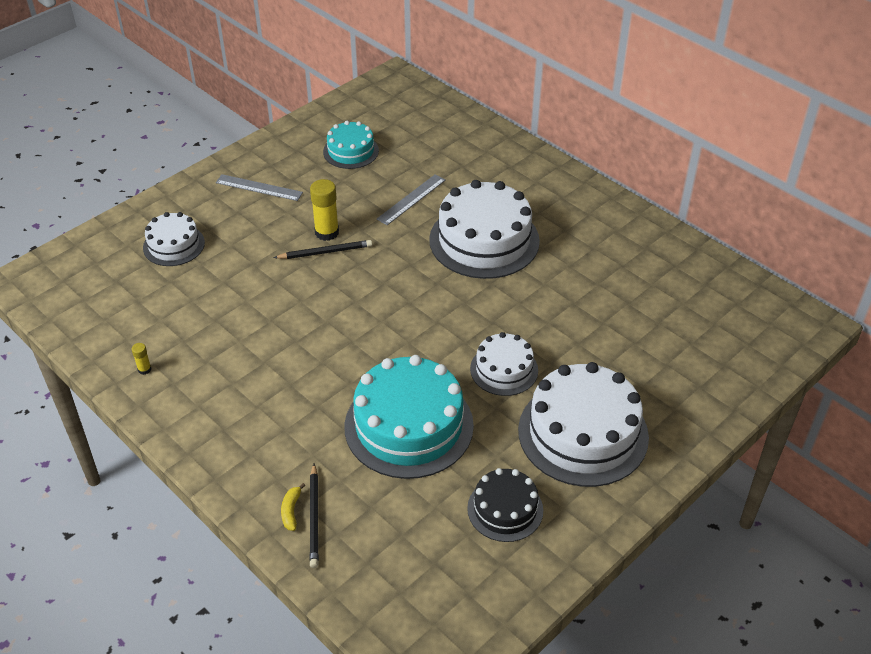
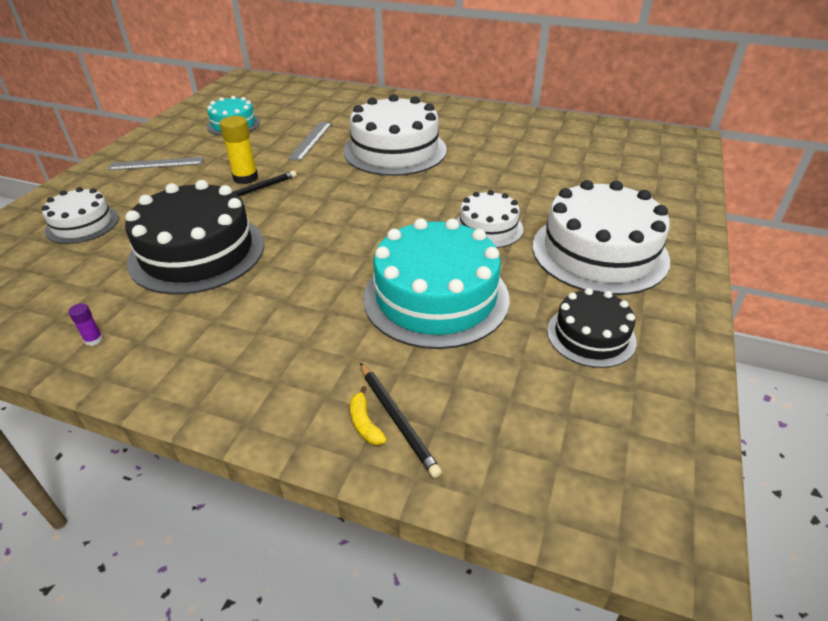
camera: 25 degrees left, 5 degrees down
yellow glue stick [132,343,151,375] -> purple glue stick [68,303,103,346]
none -> black cake [125,180,264,295]

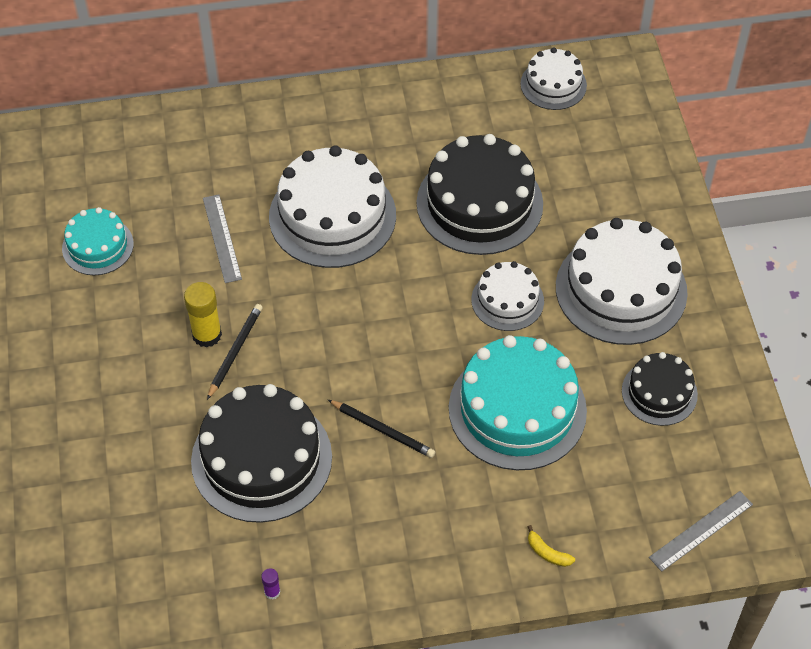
camera: 30 degrees left, 15 degrees up
white cake [42,187,119,244] -> white cake moved to [520,48,587,110]
grey ruler [108,157,204,170] -> grey ruler moved to [649,491,753,572]
black pencil [360,363,442,478] -> black pencil moved to [328,400,435,458]
none -> black cake [416,134,543,255]

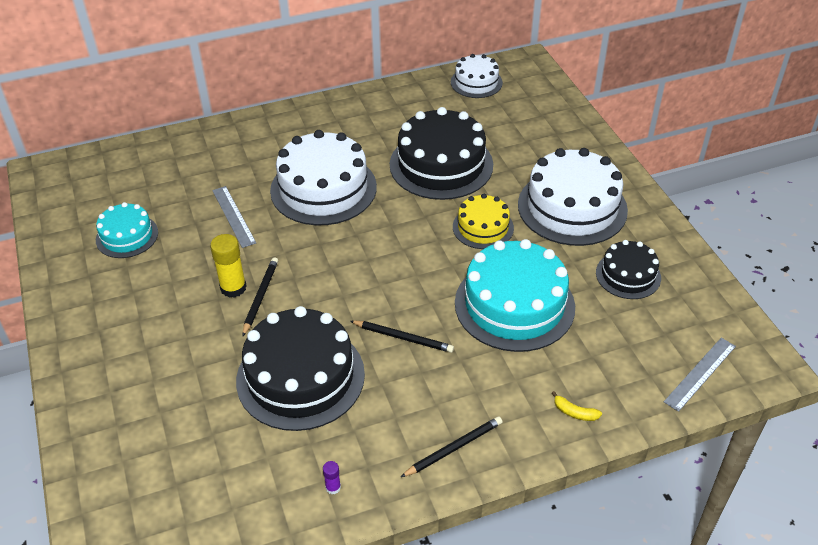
camera: 10 degrees left, 10 degrees down
white cake [471,261,544,331] -> yellow cake [453,194,514,249]
none -> black pencil [401,416,502,477]

